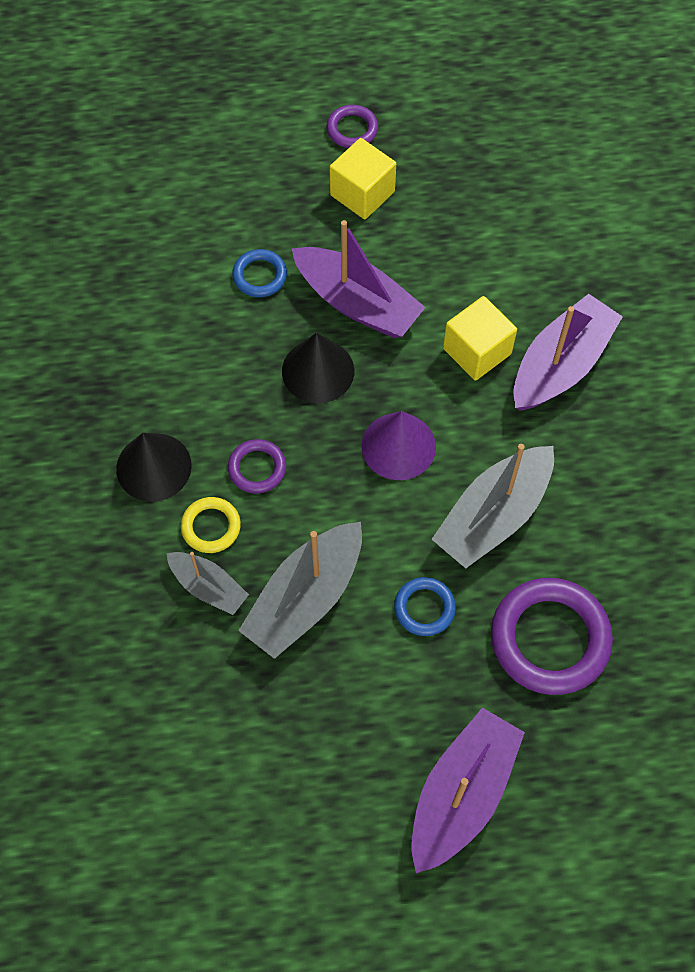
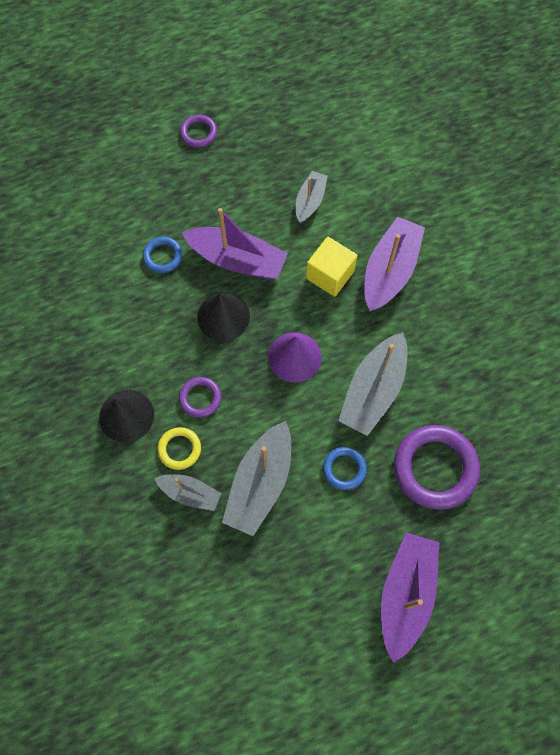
camera: 15 degrees left, 5 degrees up
yellow cube [330,138,396,220] -> none
none -> grey boat [296,171,328,223]

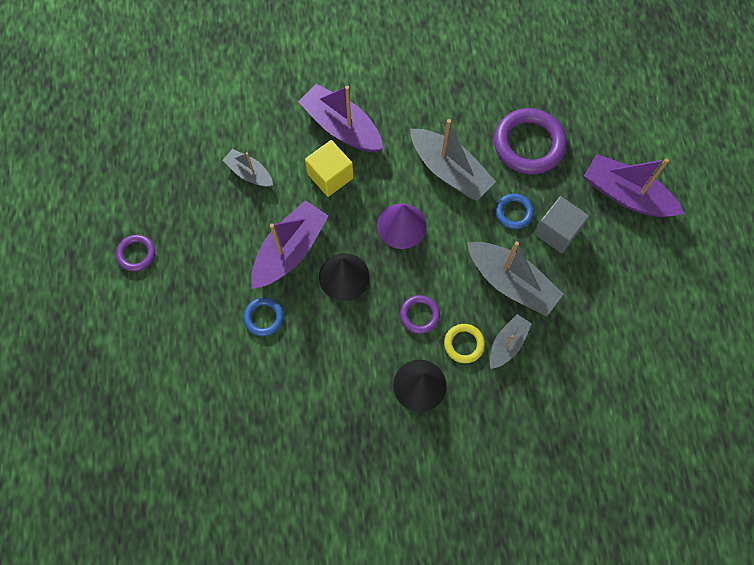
camera: 75 degrees left, 0 degrees up
none -> grey cube [534,196,589,253]

